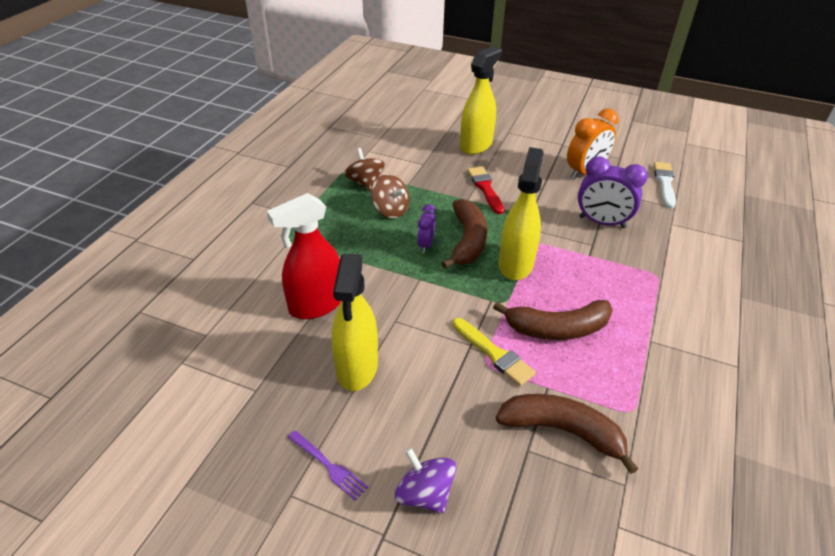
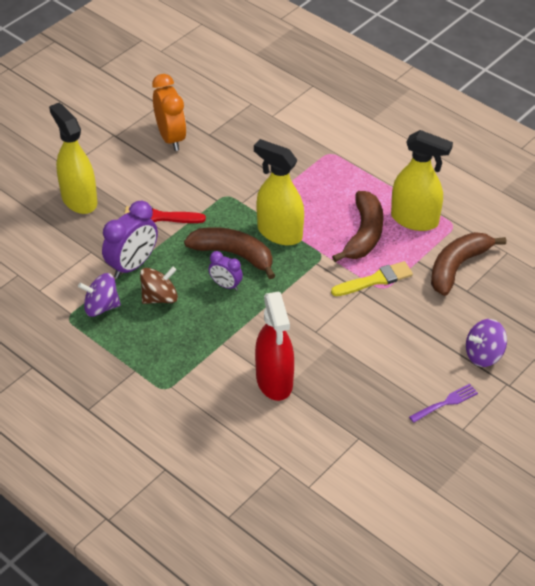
camera: 70 degrees left, 5 degrees up
yellow spray bottle [331,253,378,391] -> yellow spray bottle moved to [391,130,453,231]
brown spinning top [344,148,385,191] -> purple spinning top [78,273,121,317]
purple clock [578,156,648,228] -> purple clock moved to [102,201,158,278]
white brush [653,162,676,209] -> none

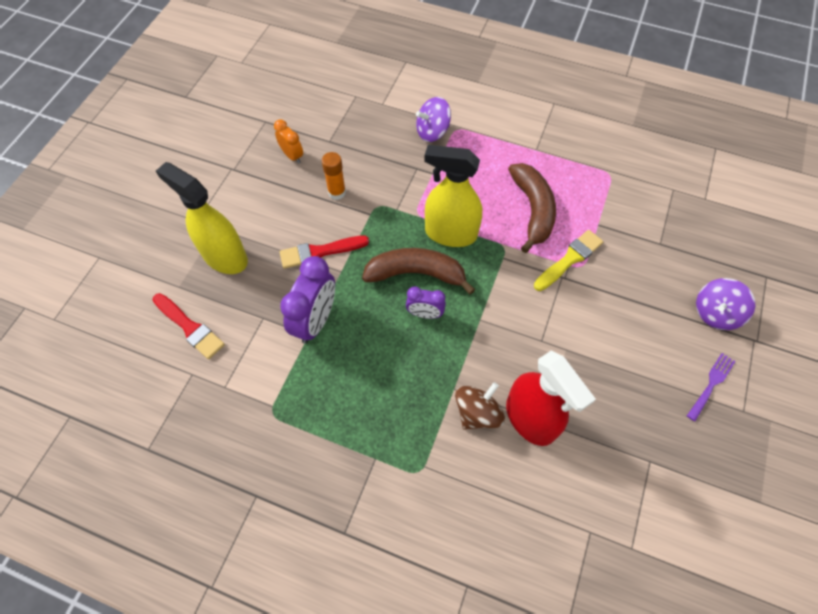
camera: 20 degrees left, 15 degrees up
purple spinning top [78,273,121,317] -> purple spinning top moved to [416,97,451,142]
brown spinning top [140,267,178,304] -> brown spinning top moved to [455,382,505,430]
orange clock [152,74,186,151] -> orange clock [274,119,303,164], size x0.56
yellow spray bottle [391,130,453,231] -> none
brown banana [431,232,506,296] -> none
none -> red brush [153,293,225,359]
none -> orange glue stick [322,152,346,200]

